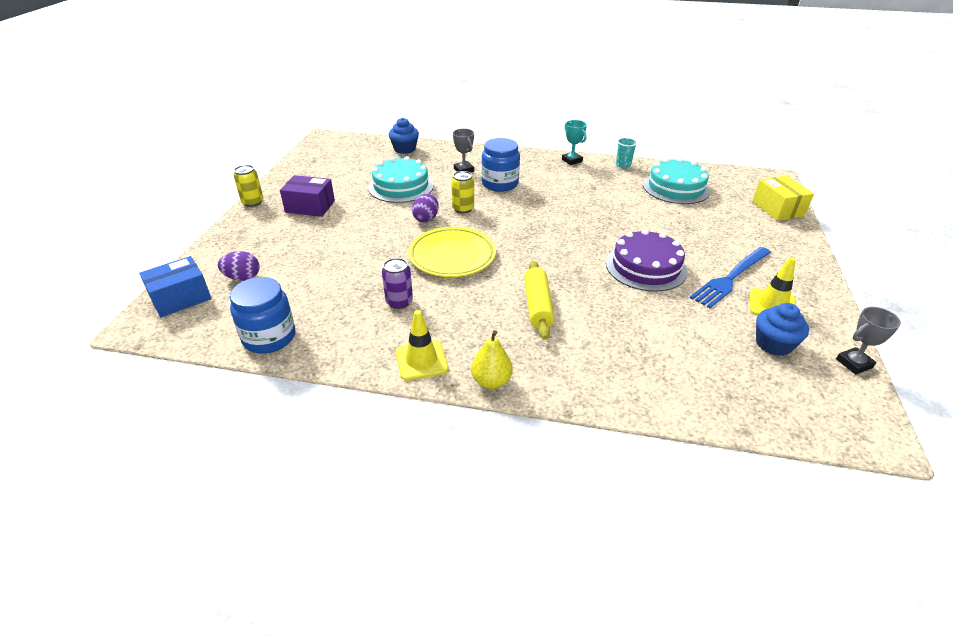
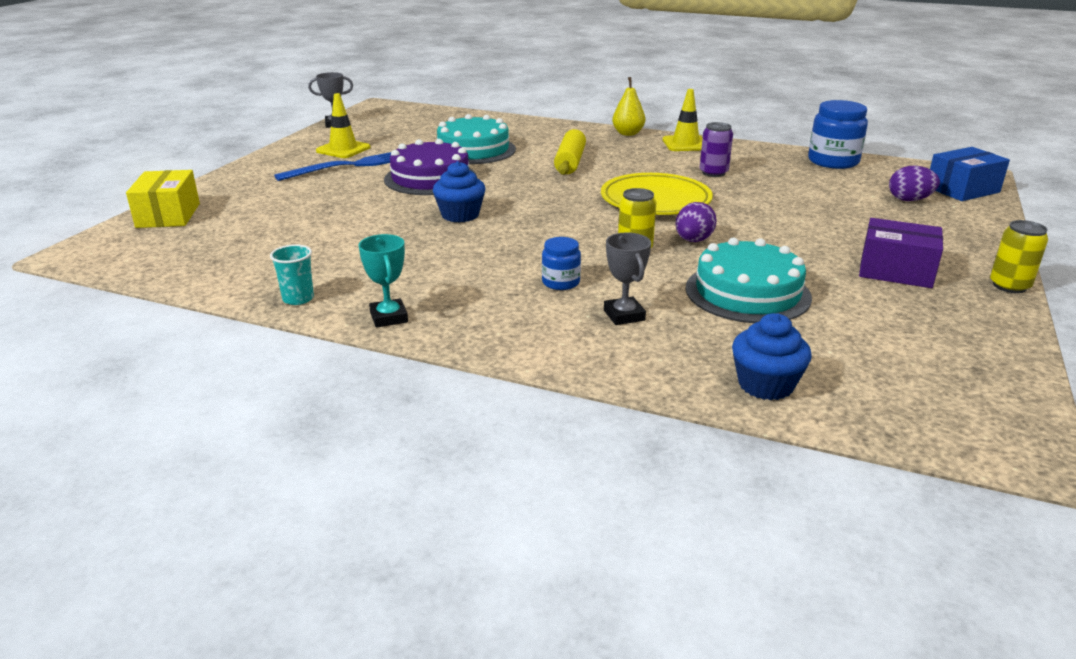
camera: 170 degrees left, 10 degrees down
blue jar [481,138,520,192] -> blue jar [542,237,581,290], size x0.56
turquoise cake [643,158,711,204] -> turquoise cake moved to [437,114,516,164]
blue cupcake [756,303,809,356] -> blue cupcake moved to [433,161,485,223]

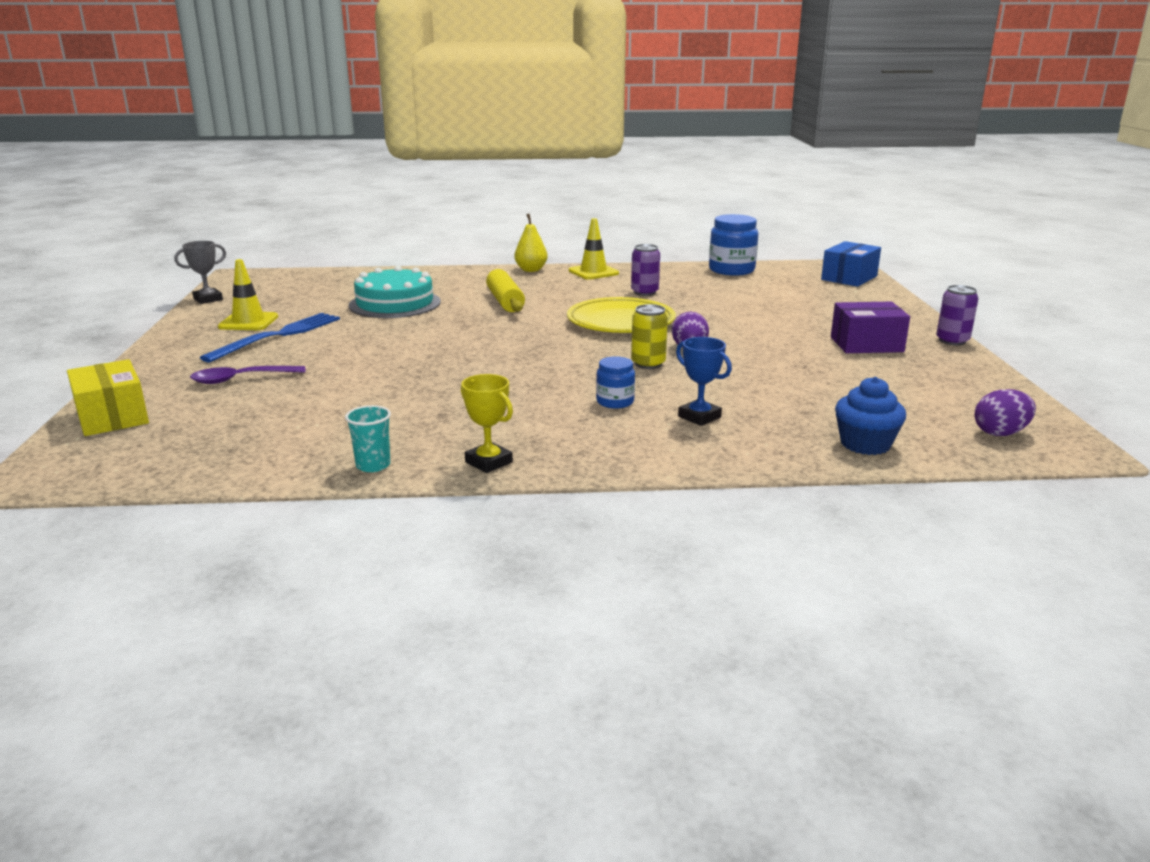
camera: 25 degrees left, 5 degrees down
turquoise trophy [358,234,408,328] -> yellow trophy [461,374,513,473]
purple cake [384,139,476,195] -> none
blue cupcake [433,161,485,223] -> none
grey trophy [604,233,651,325] -> blue trophy [676,337,732,426]
turquoise cake [686,237,812,323] -> none
purple egg [889,166,940,201] -> purple egg moved to [975,389,1036,436]
yellow can [990,220,1048,293] -> purple can [936,285,978,346]
none -> purple spoon [190,366,306,384]

